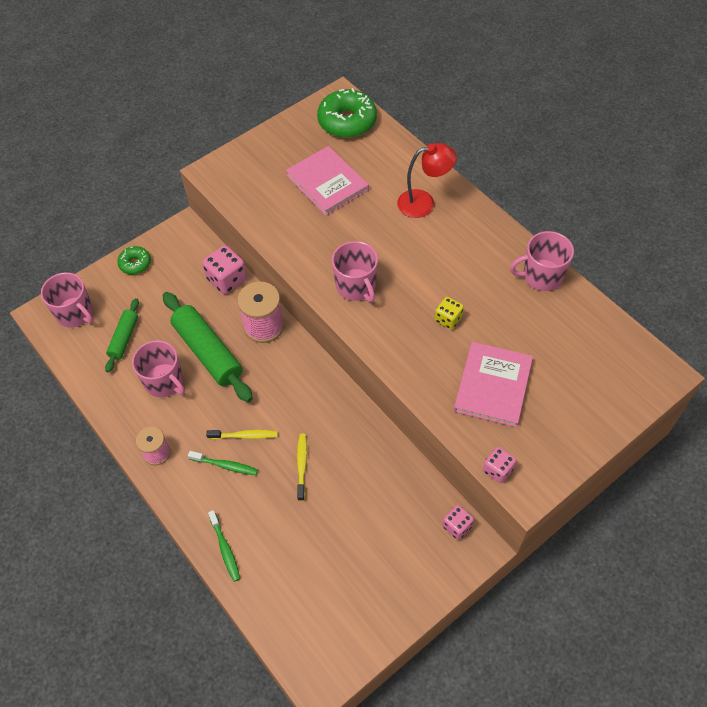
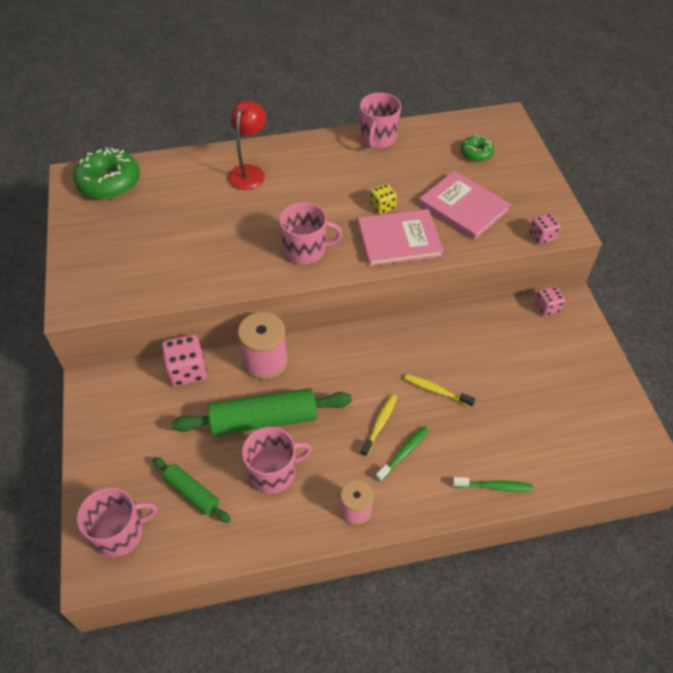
camera: 65 degrees left, 5 degrees down
green donut [117,246,151,275] -> green donut moved to [461,135,494,162]
pink book [286,146,369,216] -> pink book moved to [358,209,444,267]

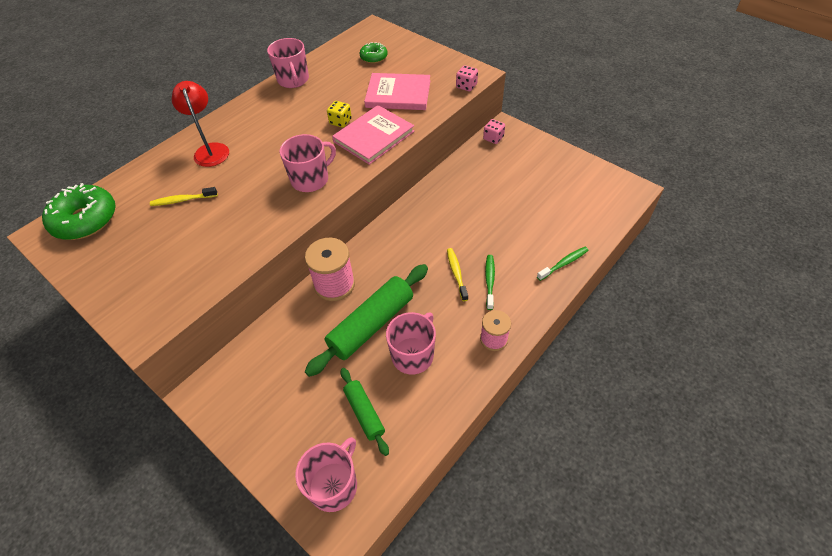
camera: 35 degrees left, 0 degrees up
green rolling pin [152,457,231,523] -> green rolling pin turned 60 degrees clockwise [341,368,389,456]
pink dice [162,334,207,386] -> none
yellow toothbrush [405,374,475,407] -> yellow toothbrush moved to [150,187,218,206]

